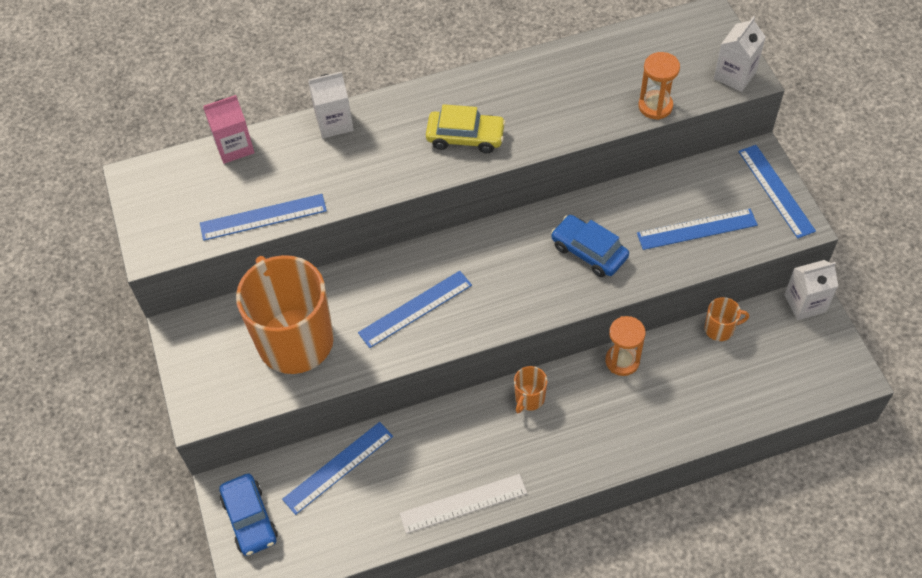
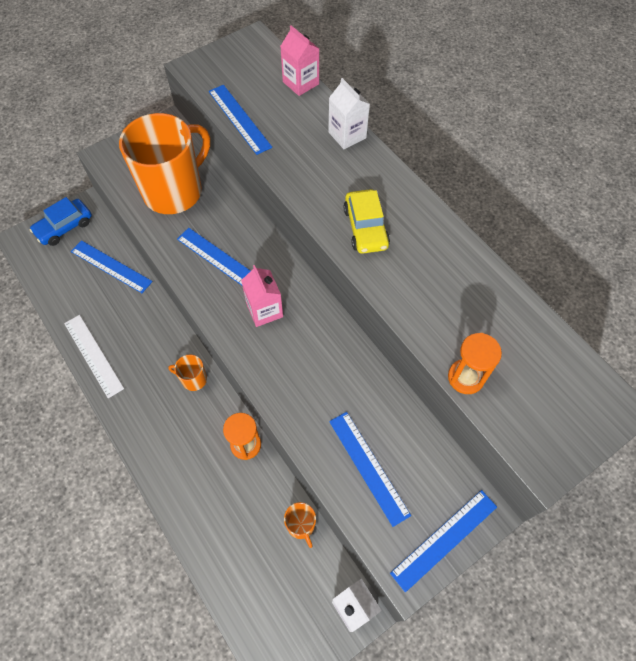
camera: 70 degrees right, 5 degrees up
blue car [551,215,629,277] -> none
white carton [714,16,766,92] -> none
none -> pink carton [241,265,283,327]

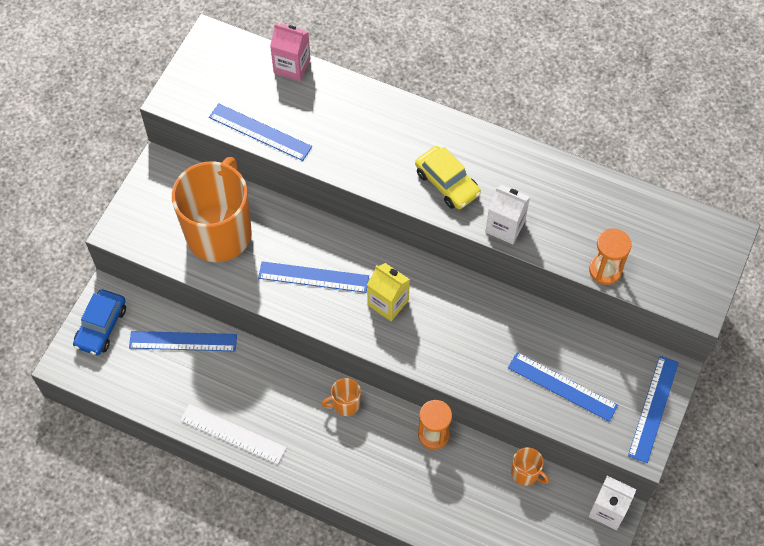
camera: 30 degrees left, 0 degrees up
pink carton [241,265,283,327] -> yellow carton [367,263,410,321]
white carton [328,78,370,149] -> white carton moved to [485,185,530,244]

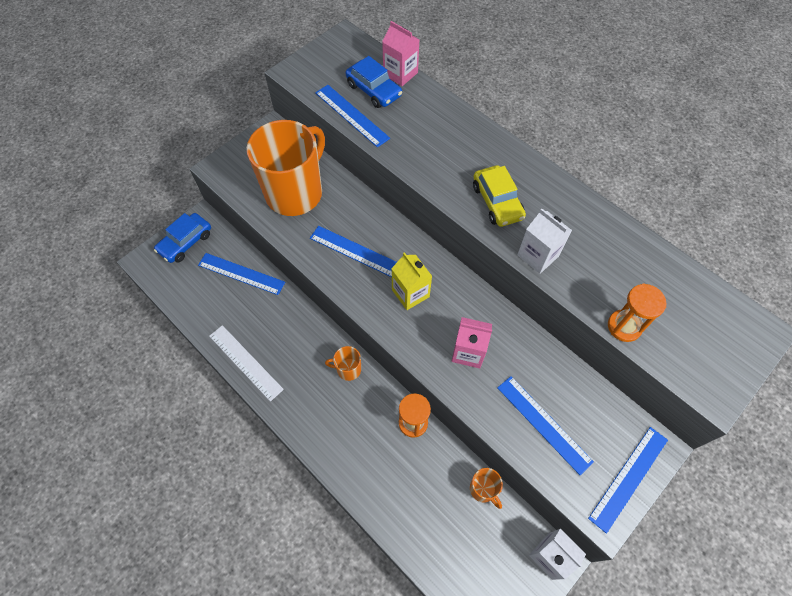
camera: 20 degrees right, 0 degrees up
none -> blue car [346,56,402,108]
none -> pink carton [452,317,492,369]

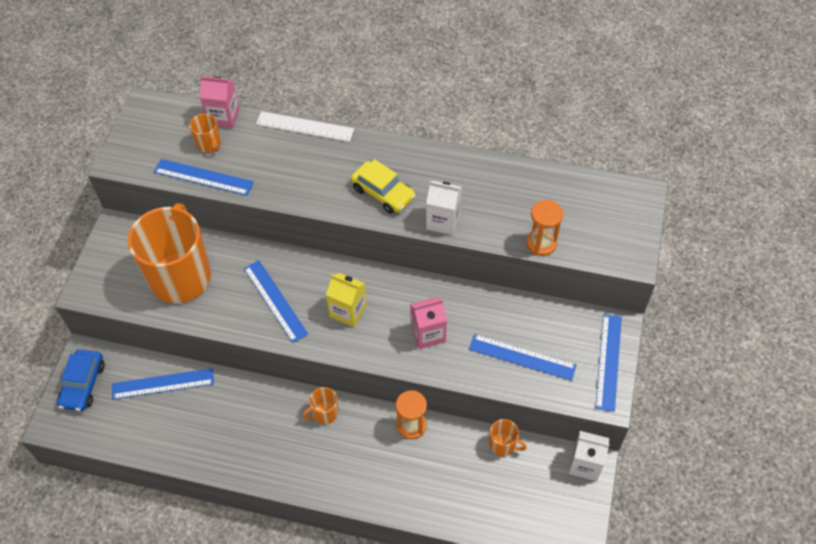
camera: 30 degrees left, 5 degrees down
white ruler [209,325,284,401] -> white ruler moved to [256,111,354,142]
blue ruler [310,226,397,277] -> blue ruler turned 60 degrees clockwise [244,260,308,343]
blue car [346,56,402,108] -> orange mug [190,114,221,152]

